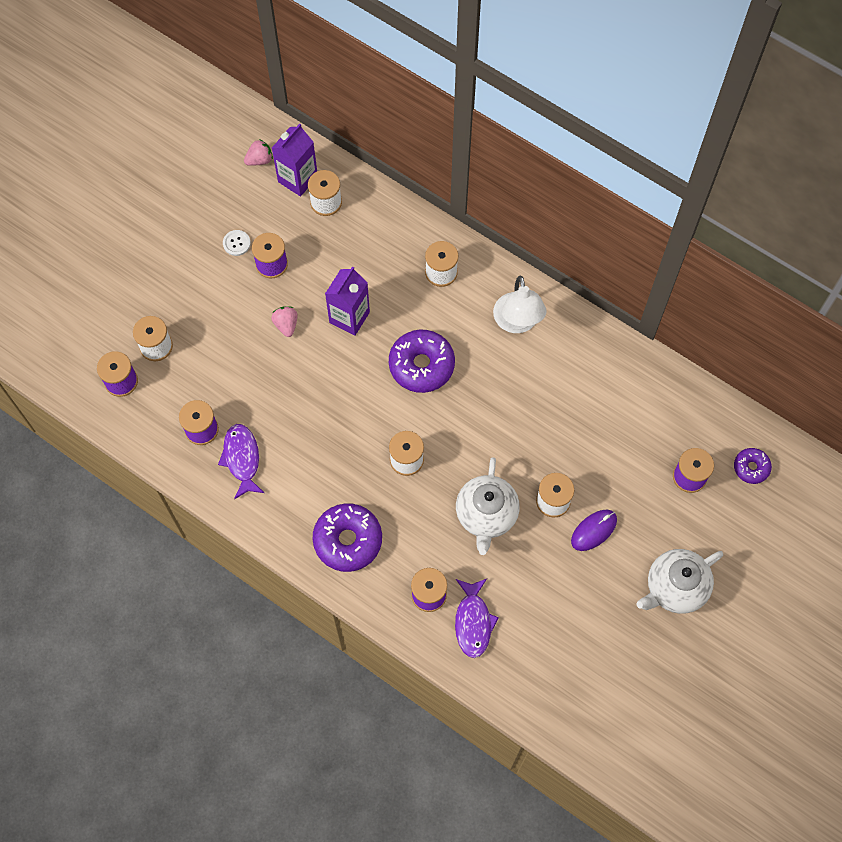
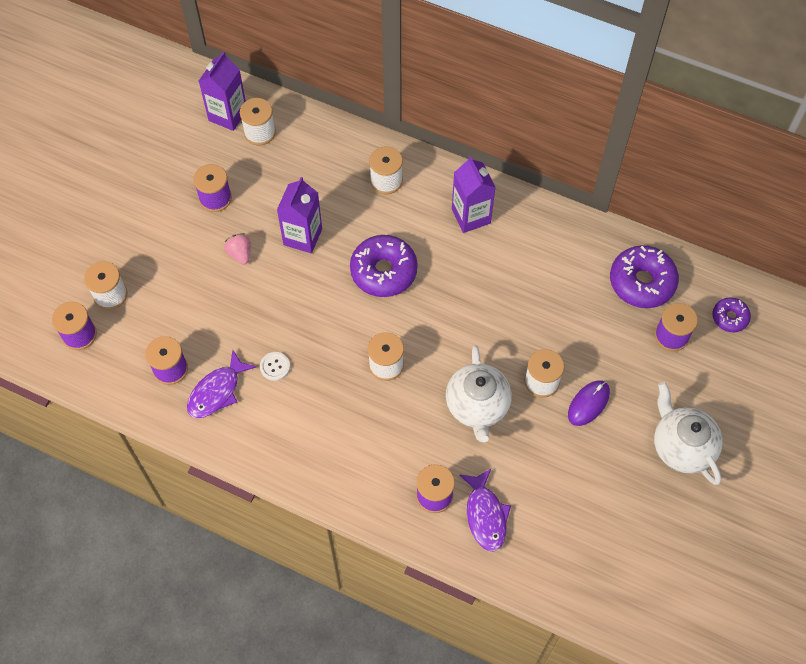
camera: 10 degrees left, 5 degrees down
purple fish [218,424,264,499] -> purple fish turned 120 degrees counterclockwise [187,350,256,418]
white button [223,230,251,256] -> white button moved to [260,352,290,381]
pink strawberry [244,139,273,166] -> none
purple donut [312,503,382,572] -> purple donut moved to [610,245,679,308]
white lamp [493,276,547,333] -> purple carton [452,156,496,233]
white teapot [636,549,723,614] -> white teapot turned 105 degrees clockwise [654,382,723,485]

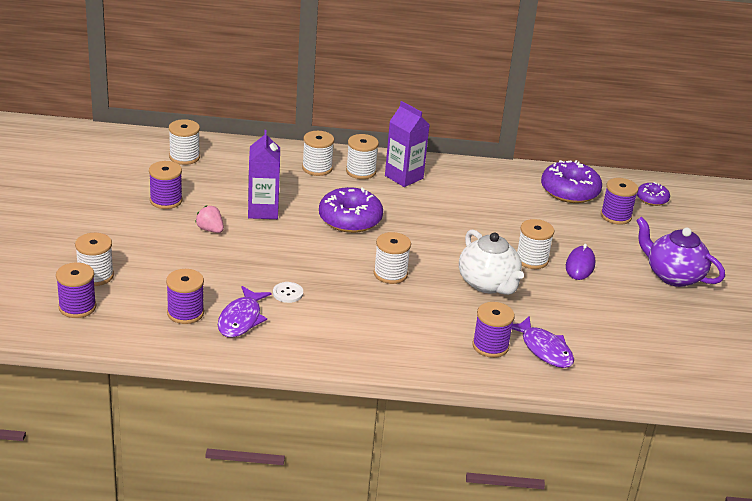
camera: 25 degrees left, 30 degrees down
purple carton [199,51,246,131] -> none
white teapot [654,382,723,485] -> purple teapot [636,217,725,287]
none -> white spool [346,134,379,179]

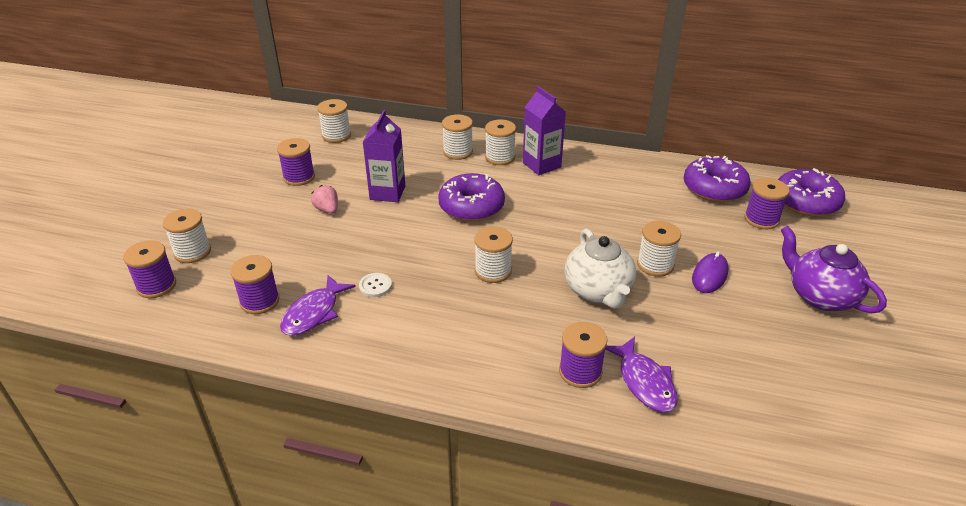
camera: 15 degrees right, 5 degrees up
purple donut [637,182,670,206] -> purple donut [778,168,845,217], size x1.83

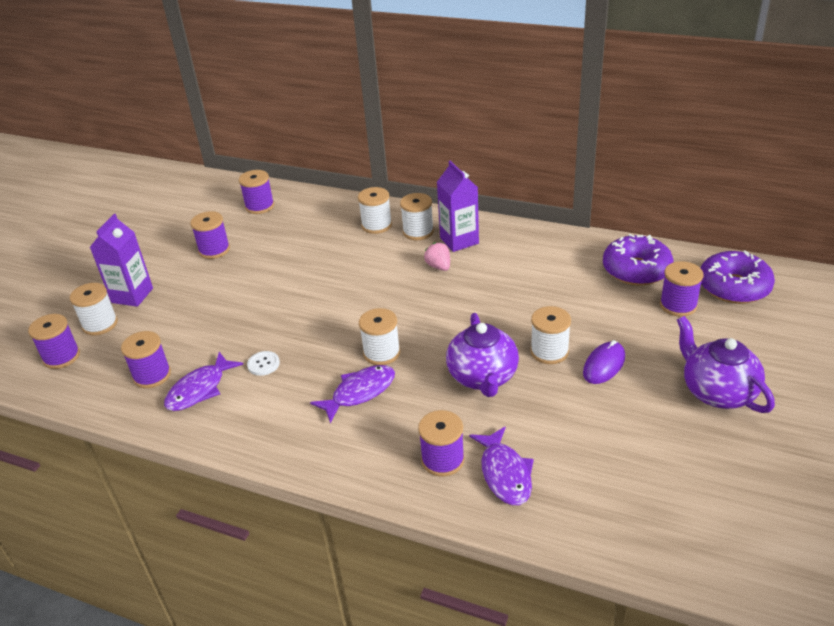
camera: 10 degrees right, 0 degrees up
pink strawberry [311,185,338,214] -> pink strawberry moved to [424,242,450,271]
white spool [317,99,351,143] -> purple spool [239,170,274,214]
purple carton [362,110,405,202] -> purple carton moved to [90,214,153,307]
purple donut [438,173,505,222] -> none
white teapot [565,229,636,309] -> purple teapot [446,313,519,397]
none -> purple fish [310,365,395,423]

